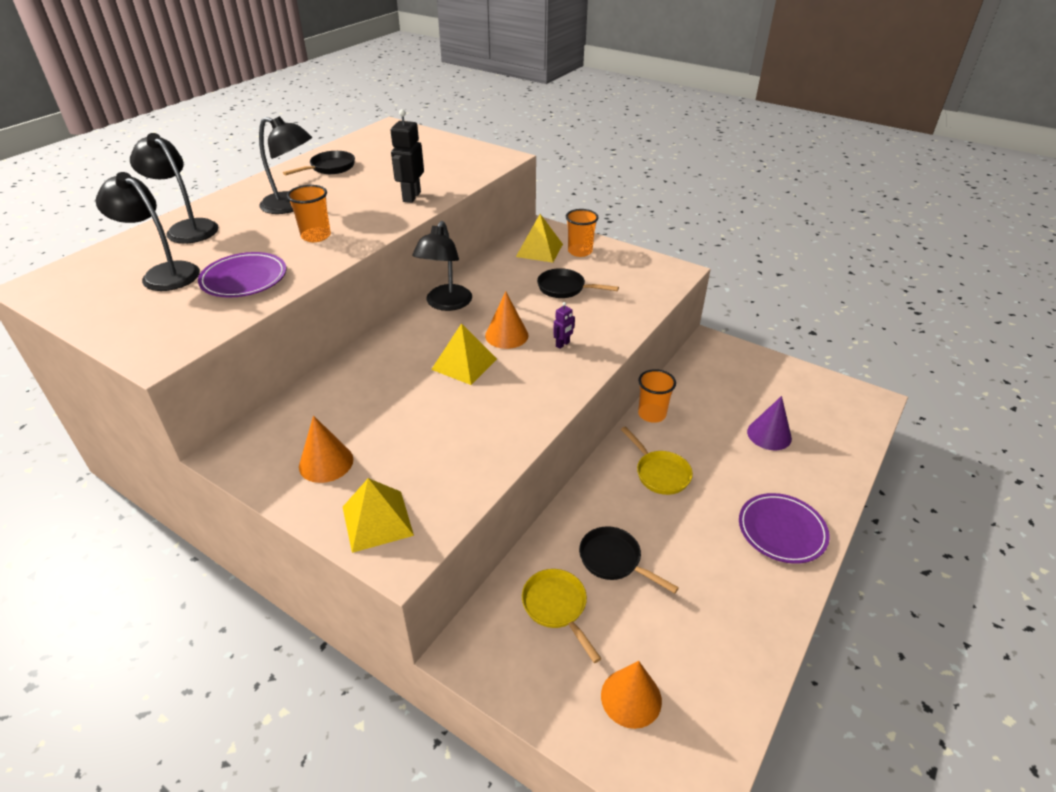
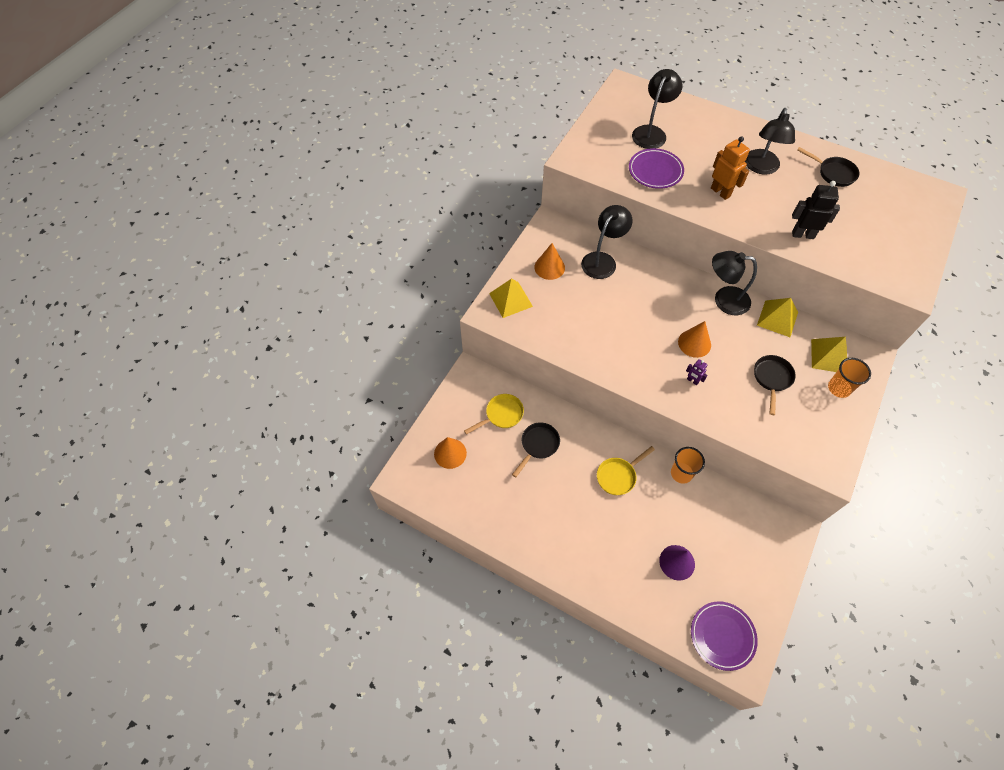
camera: 85 degrees right, 20 degrees up
black lamp [130,133,218,244] -> black lamp moved to [581,205,632,279]
orange cup [287,185,331,242] -> orange robot [711,136,750,200]
yellow pyramid [431,323,497,385] -> yellow pyramid moved to [757,298,798,337]
purple plate [739,493,830,564] -> purple plate moved to [691,601,758,671]

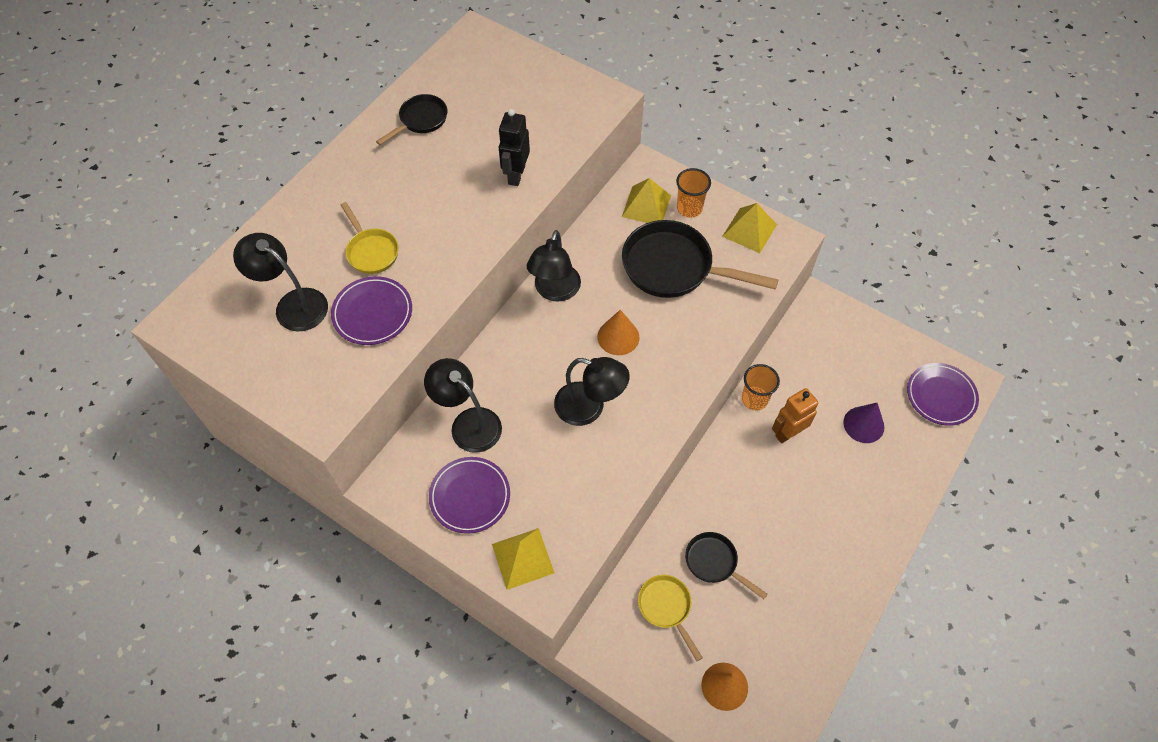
camera: 85 degrees left, 0 degrees up
orange cone [534,243,565,280] -> purple plate [429,457,510,534]
yellow pan [597,446,655,495] -> yellow pan moved to [341,202,399,274]
purple robot [686,359,708,385] -> none
orange robot [711,136,750,200] -> orange robot moved to [772,388,818,443]
black lamp [745,108,795,175] -> black lamp moved to [554,357,630,426]
black pan [754,355,796,415] -> black pan [622,220,778,298], size x1.86
yellow pyramid [757,298,798,337] -> yellow pyramid moved to [722,203,777,253]

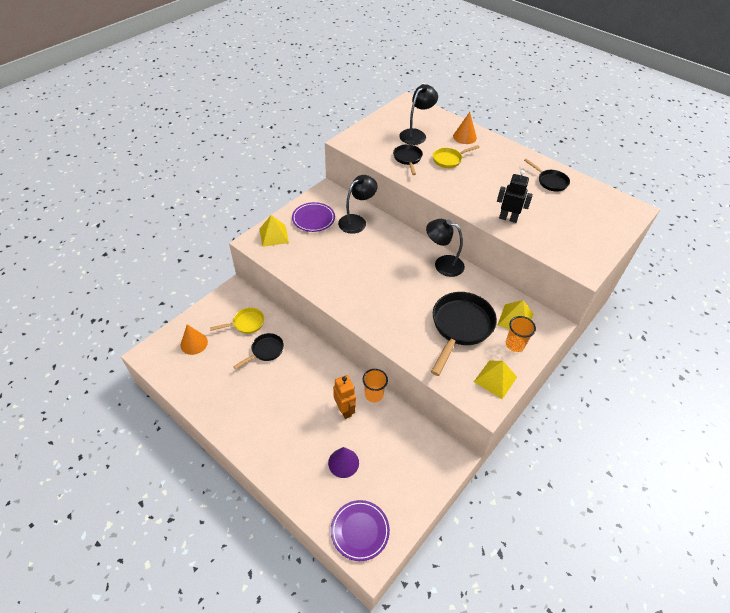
camera: 95 degrees right, 10 degrees down
purple plate [331,276,412,345] -> black pan [393,144,423,175]
black lamp [554,357,630,426] -> none
orange cone [597,310,639,355] -> orange cone moved to [453,112,477,144]

